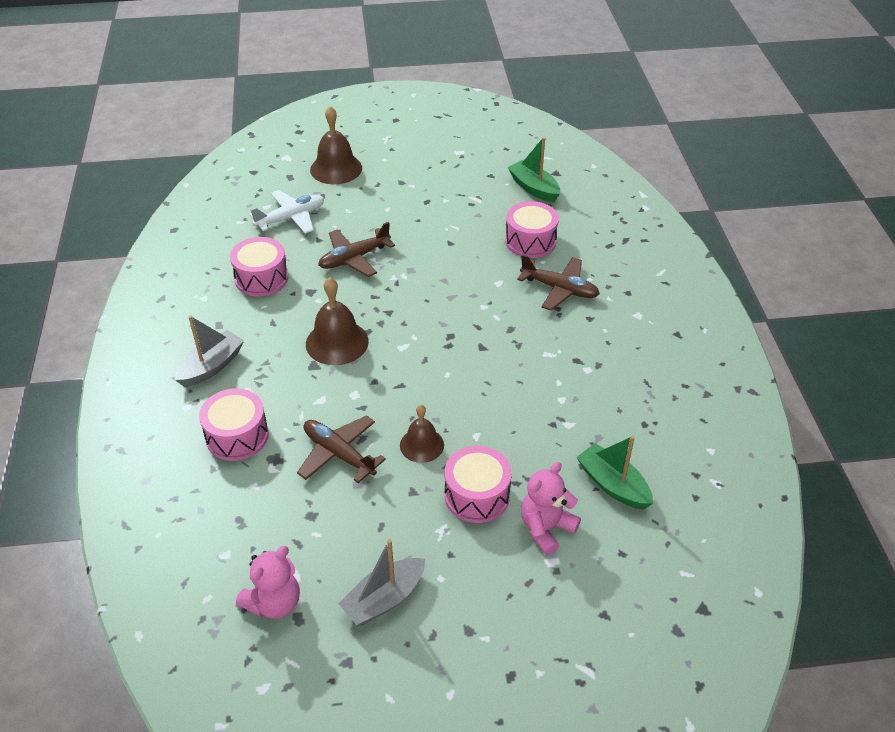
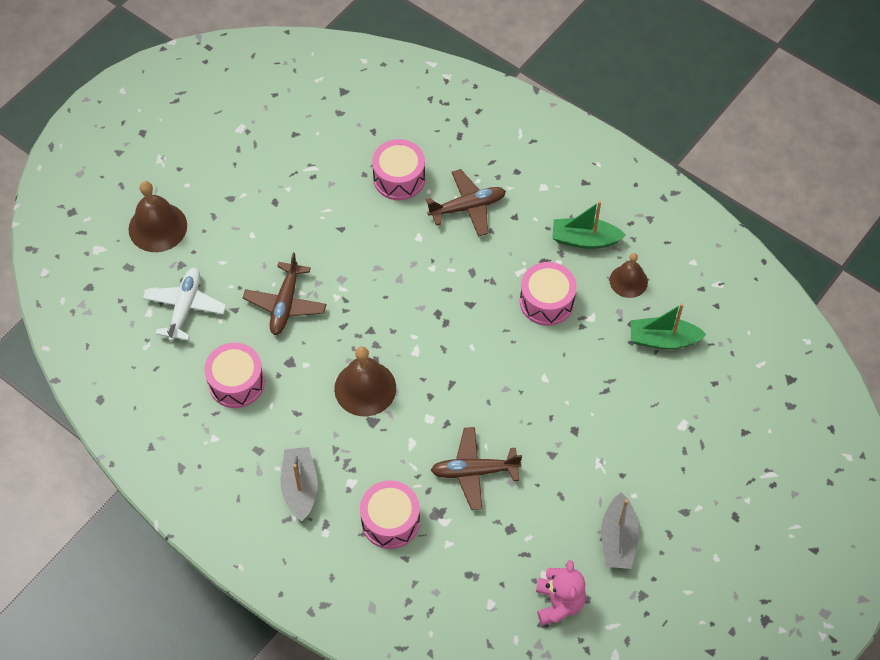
camera: 45 degrees left, 15 degrees up
brown bell [400,405,444,463] -> brown bell moved to [610,253,648,298]
pink drum [445,446,512,523] -> pink drum moved to [520,262,577,326]
green boat [508,137,560,202] -> green boat moved to [552,201,626,249]
pink teddy bear [521,462,581,555] -> none

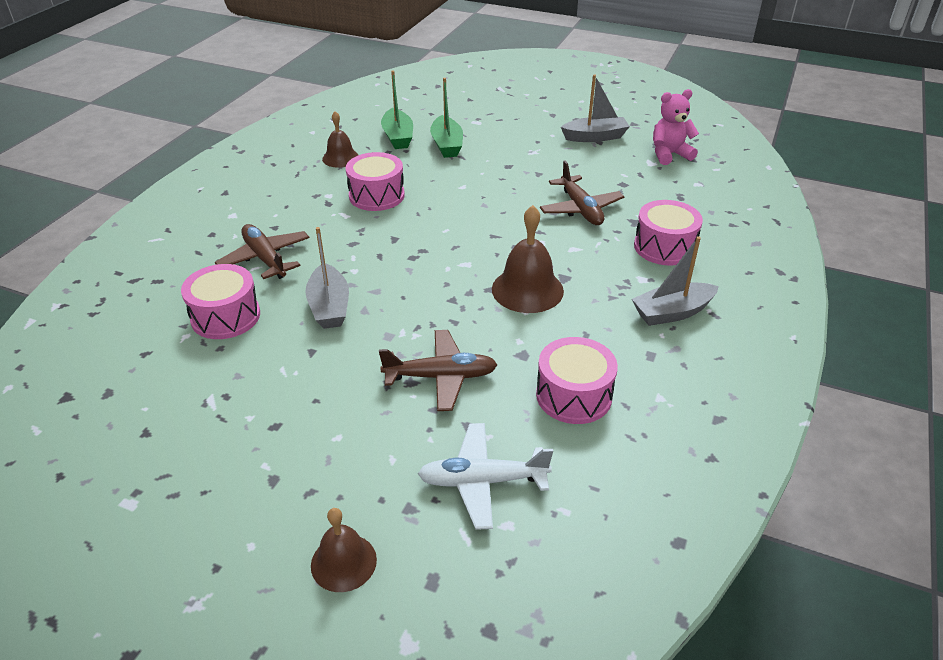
camera: 105 degrees left, 20 degrees down
brown bell [129,181,187,252] -> brown bell [311,508,377,592], size x0.64
green boat [552,201,626,249] -> green boat moved to [430,78,463,158]
none -> grey boat [305,227,349,329]

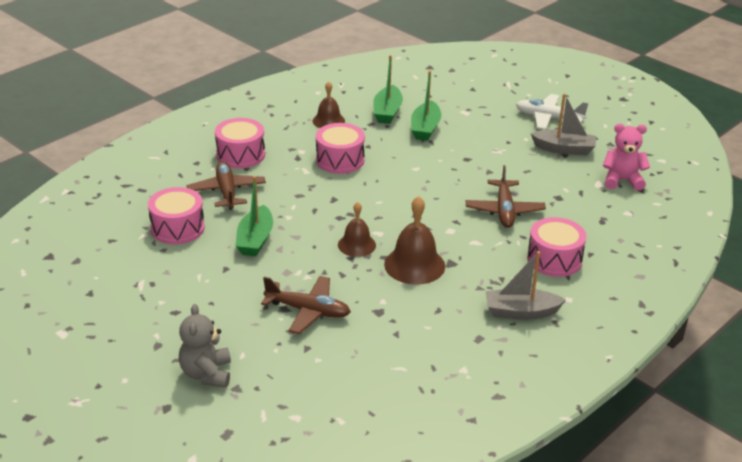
camera: 20 degrees right, 5 degrees down
grey boat [305,227,349,329] -> green boat [236,176,273,256]
brown bell [311,508,377,592] -> brown bell moved to [338,202,376,257]
white plane [418,423,553,530] -> white plane moved to [516,94,589,130]
pink drum [536,337,618,424] -> pink drum moved to [215,118,265,168]
none -> grey teddy bear [179,304,231,388]

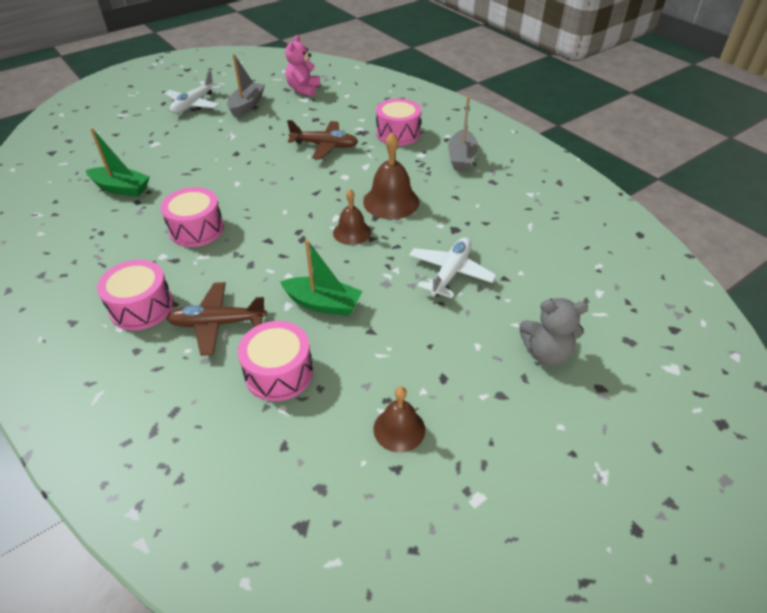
camera: 80 degrees left, 10 degrees up
brown plane [261,276,351,334] -> white plane [409,237,497,298]
brown bell [313,82,345,128] -> brown bell moved to [373,387,425,453]
green boat [411,71,441,141] -> none

